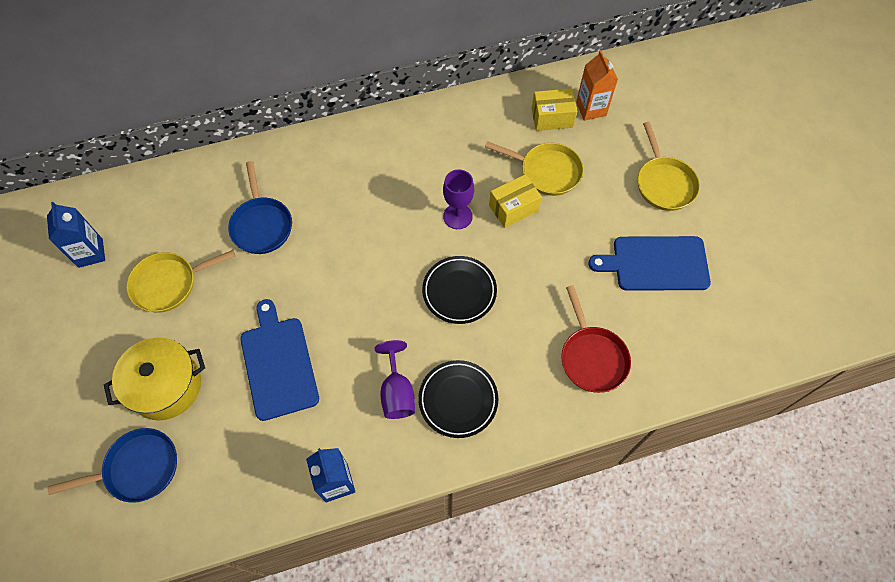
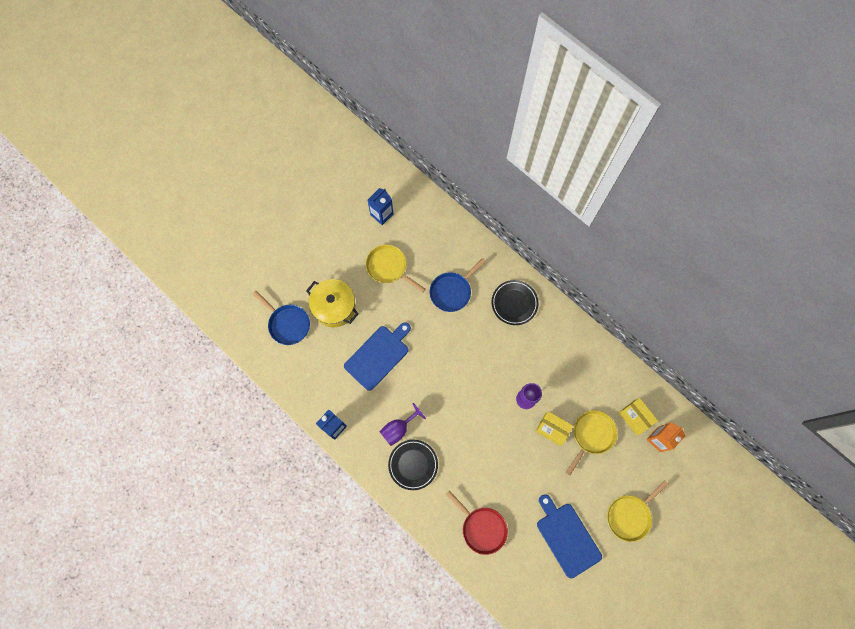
camera: 60 degrees right, 10 degrees up
black plate [422,256,497,324] -> black plate moved to [491,280,539,325]
yellow pan [485,141,584,196] -> yellow pan turned 135 degrees counterclockwise [566,410,617,475]
red pan [561,285,631,393] -> red pan turned 90 degrees counterclockwise [446,491,508,555]

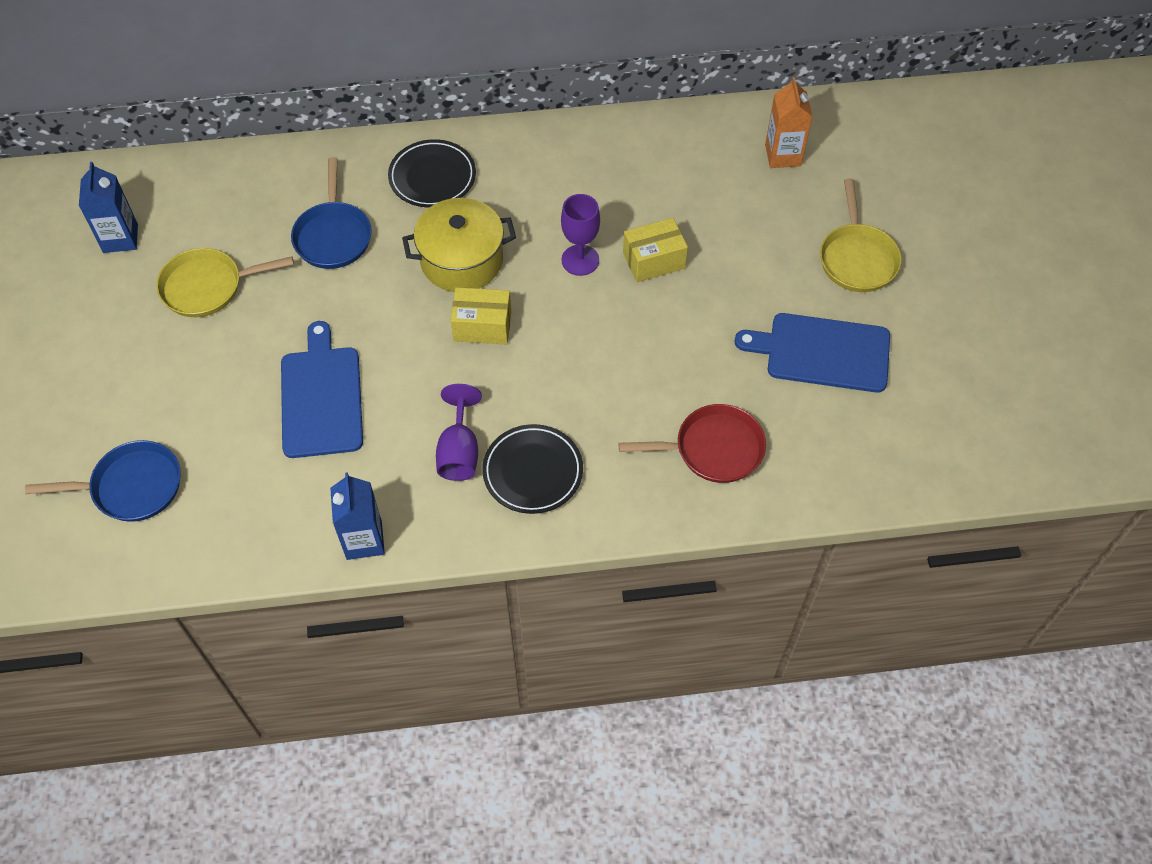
camera: 50 degrees left, 15 degrees down
yellow pot [306,279,358,327] -> yellow pot moved to [402,198,516,292]
yellow pan [566,410,617,475] -> none
yellow box [619,398,658,435] -> yellow box moved to [451,287,511,345]

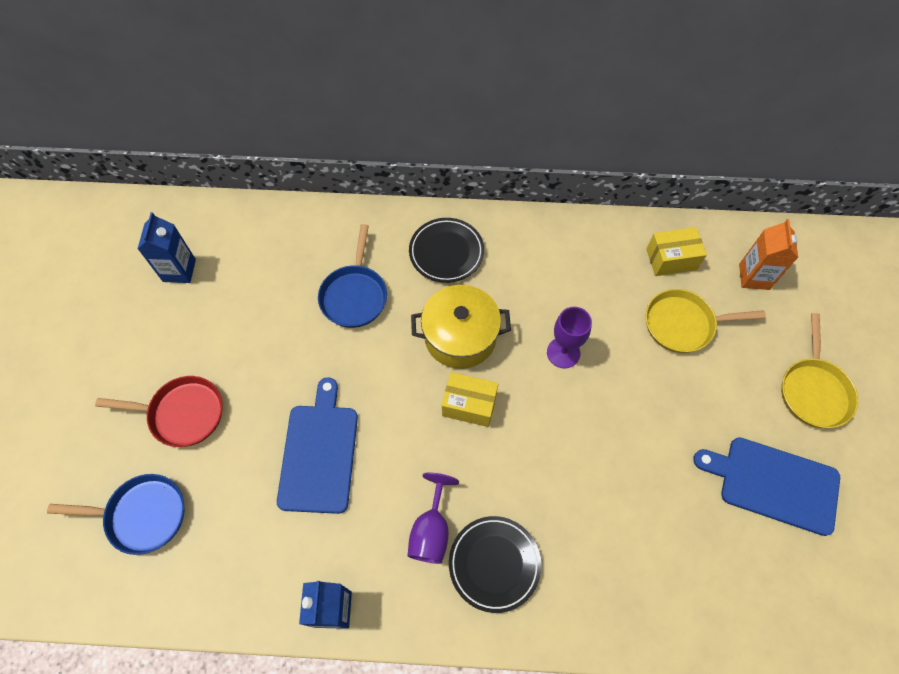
camera: 10 degrees right, 5 degrees up
yellow pan [156,248,294,317] -> yellow pan moved to [646,289,766,353]
red pan [618,404,766,483] -> red pan moved to [95,376,223,447]
yellow box [623,218,688,282] -> yellow box moved to [646,227,707,276]

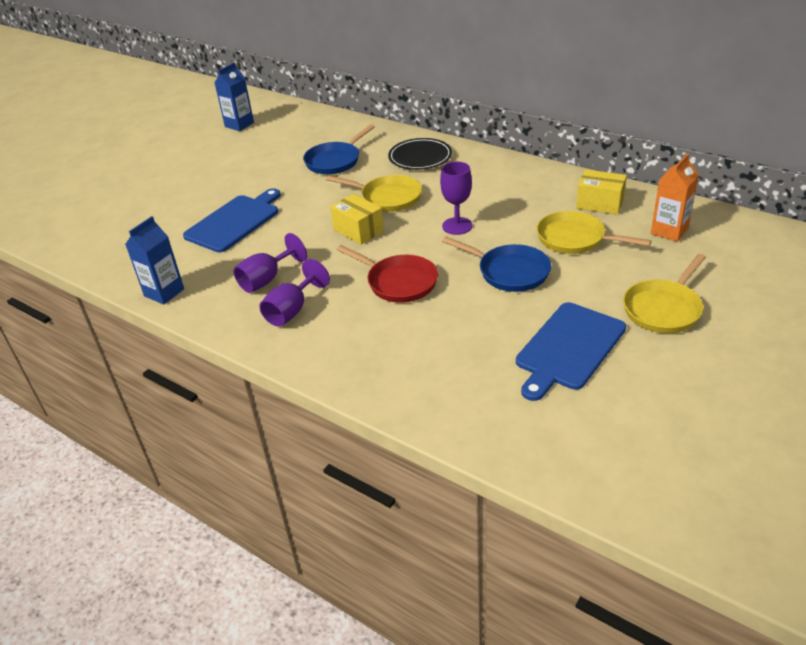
camera: 35 degrees right, 25 degrees down
blue pan [47,474,184,555] -> blue pan moved to [442,237,551,292]
red pan [95,376,223,447] -> red pan moved to [336,245,438,303]
yellow pot [411,285,511,369] -> yellow pan [326,175,422,212]
black plate [449,516,541,613] -> purple goblet [259,259,330,327]
blue cutting board [693,437,840,536] -> blue cutting board turned 105 degrees counterclockwise [516,302,626,401]

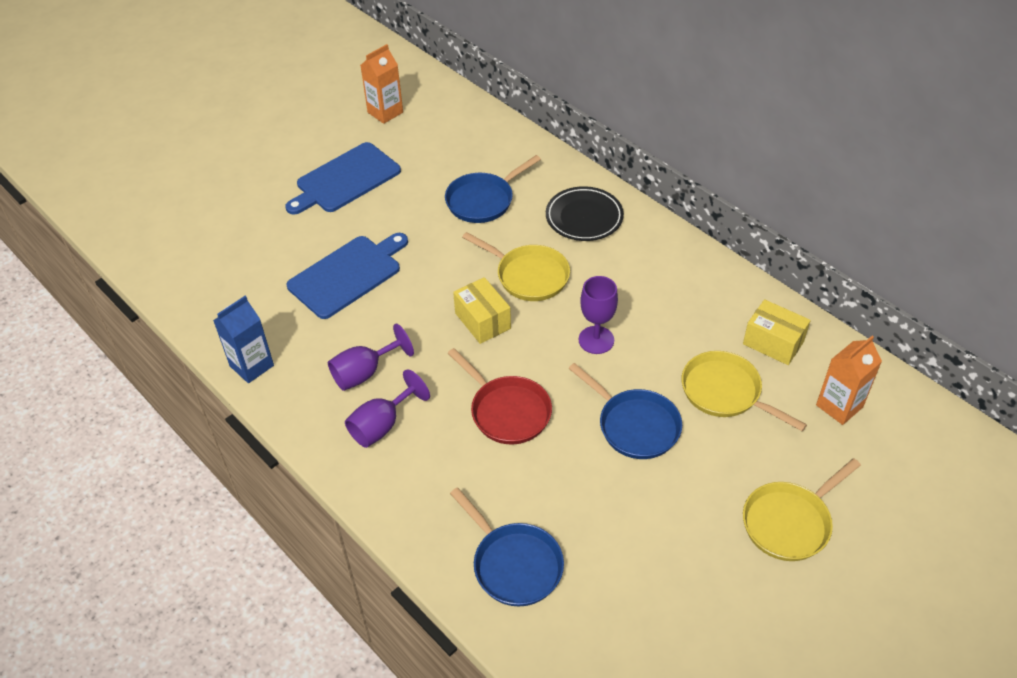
camera: 10 degrees right, 10 degrees up
blue carton [214,63,254,131] -> orange carton [360,44,403,124]
blue cutting board [516,302,626,401] -> blue cutting board moved to [285,142,401,215]
none -> blue pan [450,487,564,607]

